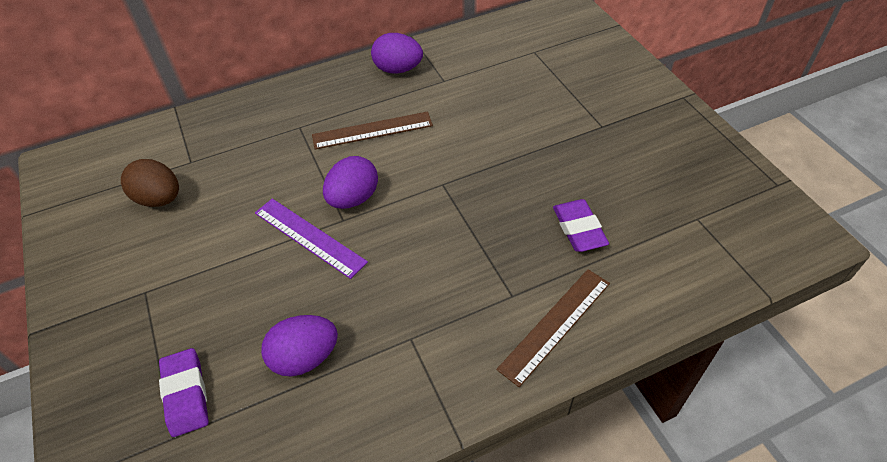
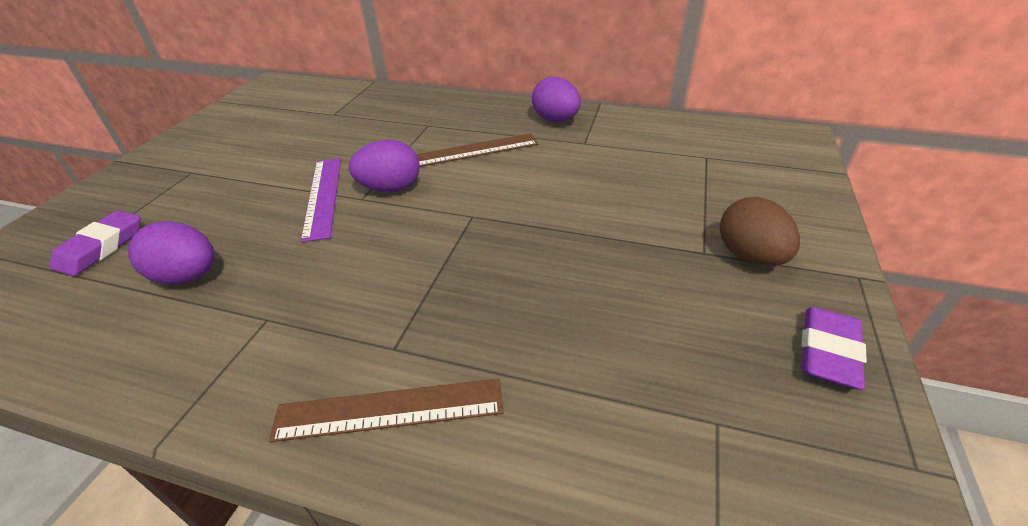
camera: 40 degrees right, 10 degrees down
brown egg [121,159,179,207] -> brown egg moved to [720,197,800,266]
brown ruler [312,112,433,149] -> brown ruler turned 45 degrees counterclockwise [416,133,538,167]
purple eraser [553,199,609,252] -> purple eraser moved to [801,307,867,390]

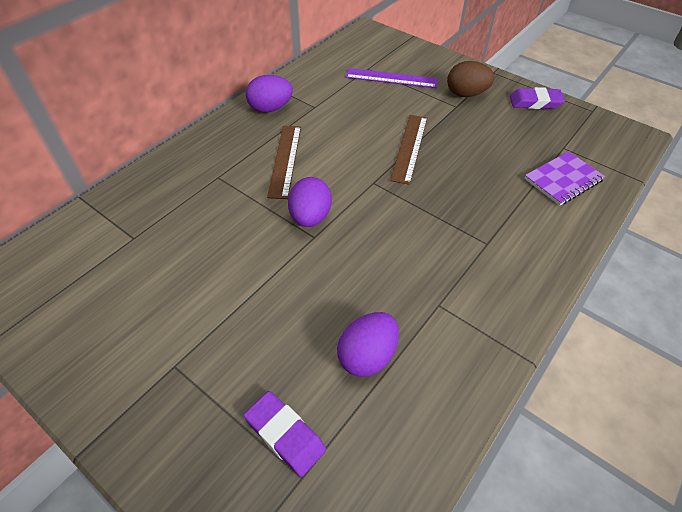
camera: 70 degrees left, 10 degrees up
brown ruler [269,378,504,442] -> brown ruler moved to [390,115,427,185]
purple ruler [301,158,341,242] -> purple ruler moved to [345,68,438,88]
purple eraser [801,307,867,390] -> purple eraser turned 45 degrees counterclockwise [510,87,565,109]
none -> purple notebook [524,151,605,206]

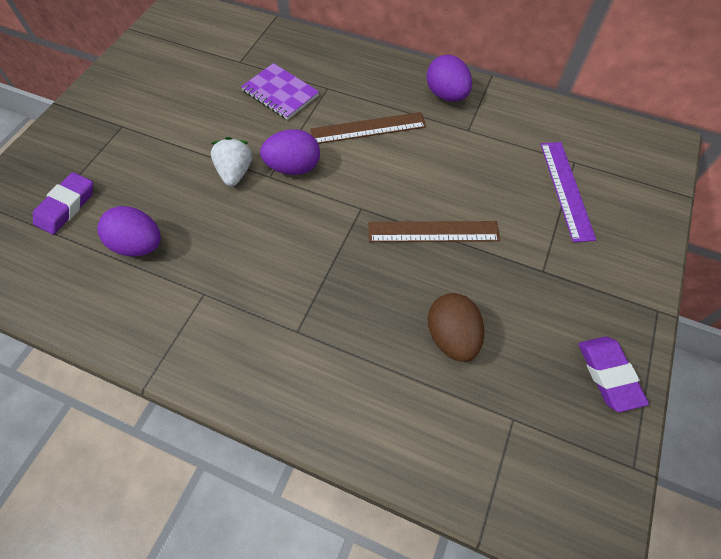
camera: 75 degrees right, 10 degrees up
brown egg [447,61,494,97] -> brown egg moved to [428,293,484,362]
purple notebook [524,151,605,206] -> purple notebook moved to [241,63,319,120]
none -> white strawberry [211,137,252,186]

